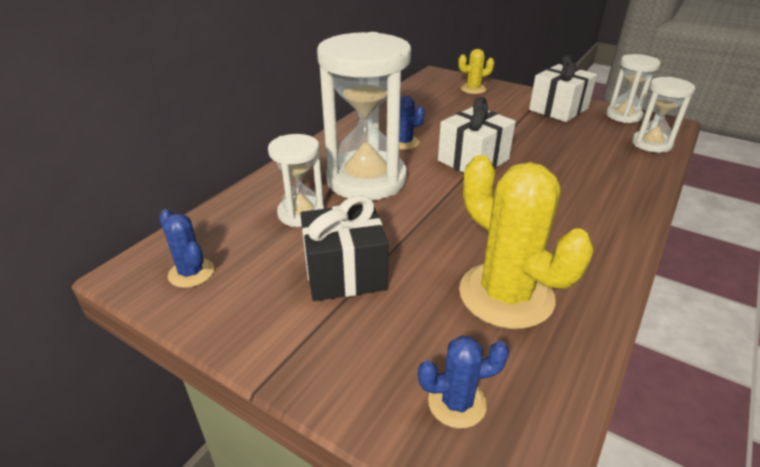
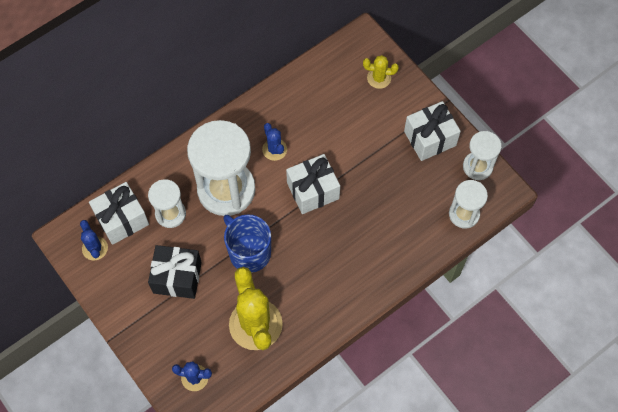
camera: 20 degrees right, 30 degrees up
none -> white gift [89,182,149,245]
none -> blue mug [223,214,271,273]

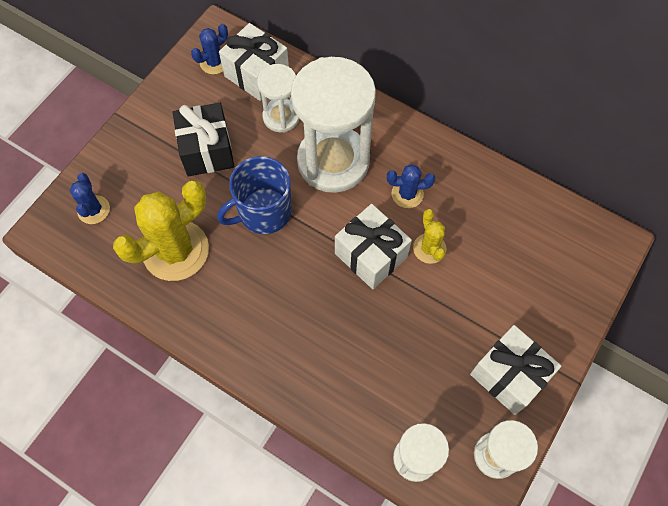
camera: 70 degrees right, 0 degrees up
blue mug [223,214,271,273] -> blue mug turned 150 degrees counterclockwise [217,156,292,234]
blue cactus [262,123,287,161] -> blue cactus turned 45 degrees clockwise [387,164,435,208]
yellow cactus [363,55,399,89] -> yellow cactus moved to [413,209,446,264]

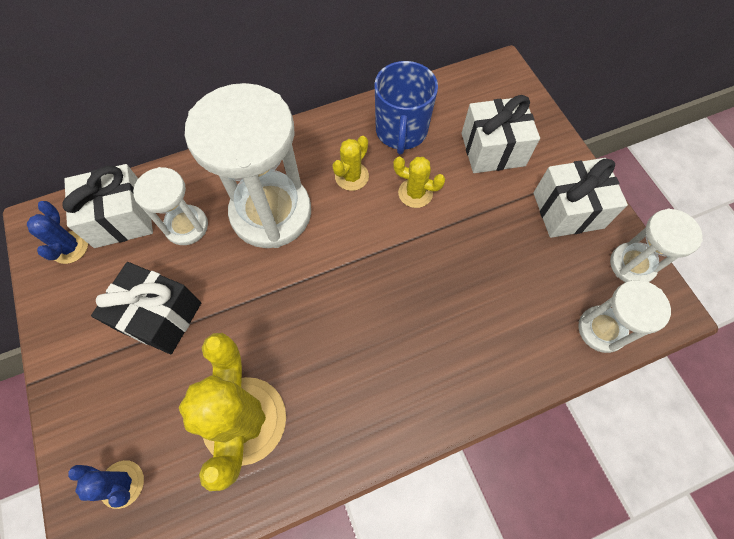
camera: 55 degrees left, 0 degrees up
blue mug [217,156,292,234] -> blue mug moved to [374,61,438,155]
white gift [335,204,412,289] -> white gift moved to [462,95,540,173]
blue cactus [387,164,435,208] -> yellow cactus [332,136,369,191]

